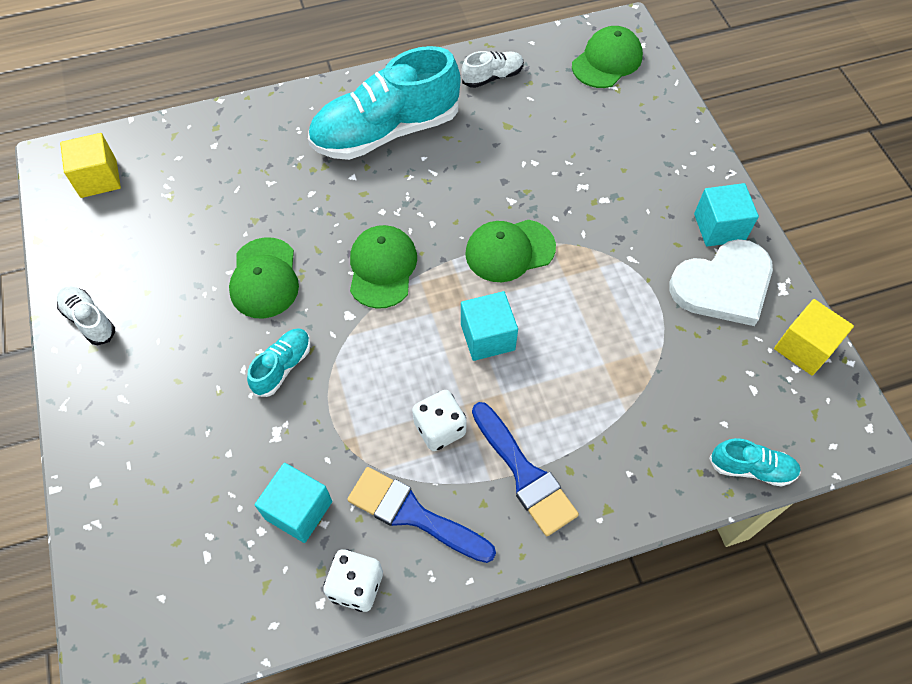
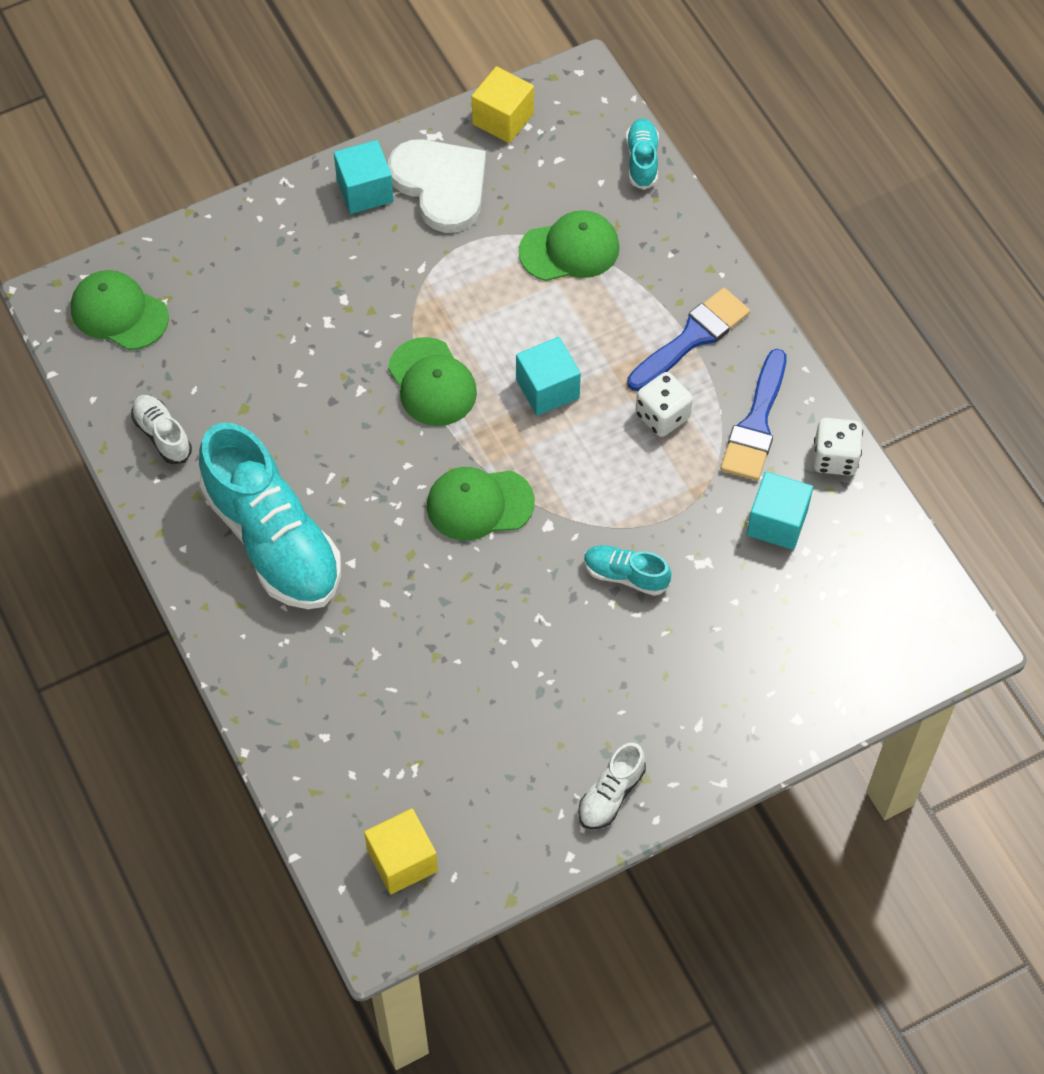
camera: 100 degrees left, 0 degrees up
green cap [229,237,299,319] -> green cap moved to [519,210,620,281]

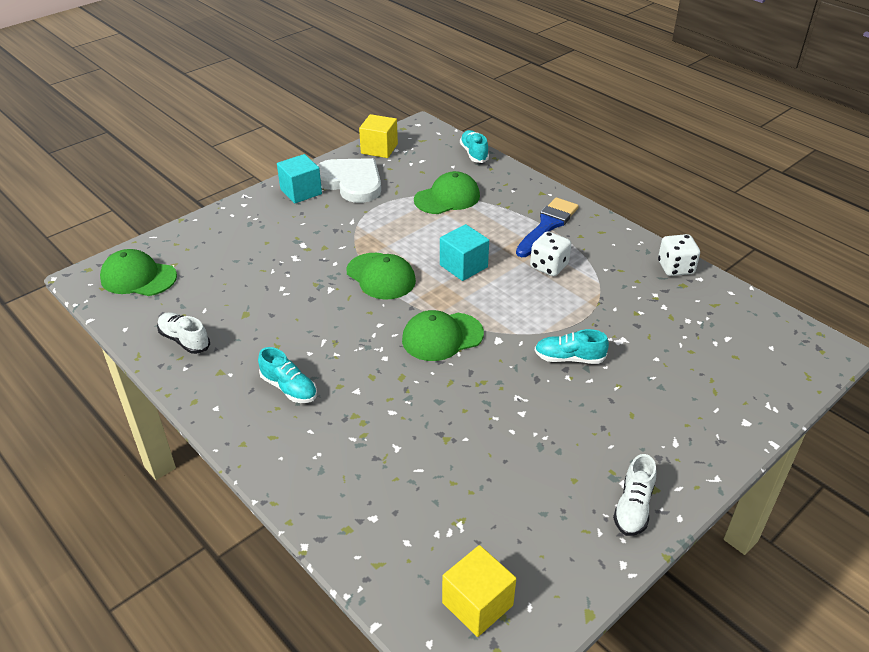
camera: 15 degrees left, 20 degrees down
turquoise shoe [199,423,341,609] -> turquoise shoe [258,347,317,403], size x0.44
blue brush [721,349,786,481] -> none
turquoise cube [747,471,813,550] -> none

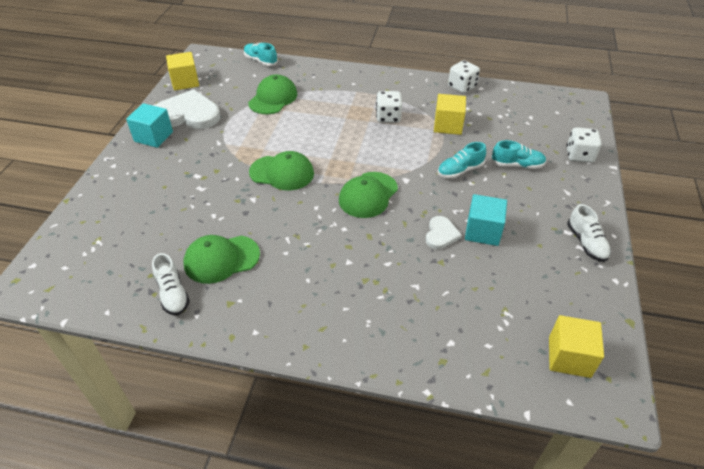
camera: 35 degrees left, 5 degrees up
green cap [100,249,177,296] -> green cap moved to [184,235,260,284]
white shoe [157,312,210,354] -> white shoe turned 120 degrees counterclockwise [152,253,190,315]
turquoise shoe [258,347,317,403] -> turquoise shoe moved to [491,140,546,169]
turquoise cube [440,224,489,281] -> turquoise cube moved to [465,194,507,246]
blue brush [516,197,578,257] -> none
none -> white heart [426,216,462,249]
none -> yellow cube [434,94,466,135]
none -> white dice [566,127,601,163]

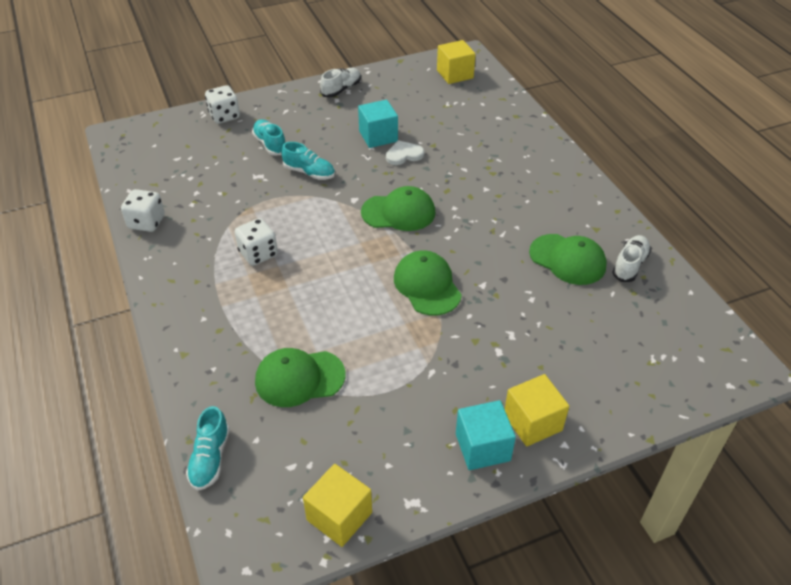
camera: 125 degrees left, 0 degrees up
white heart [155,89,220,129] -> none
yellow cube [434,94,466,135] -> yellow cube moved to [505,374,569,446]

